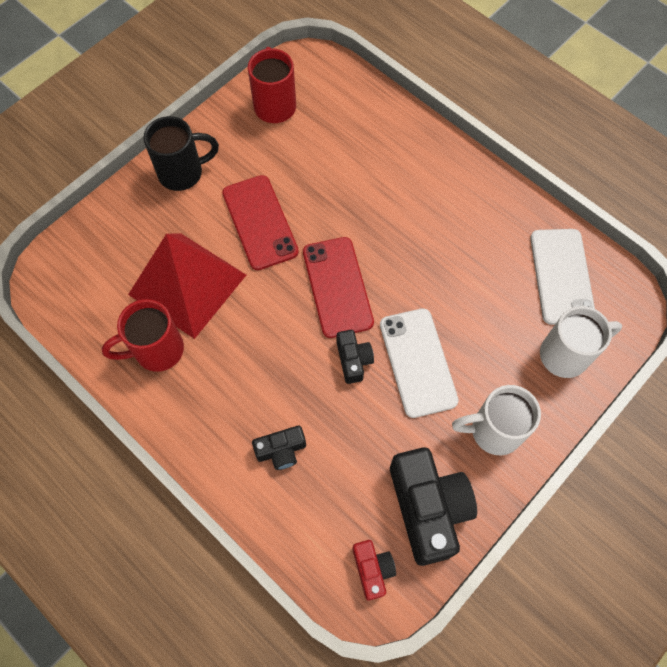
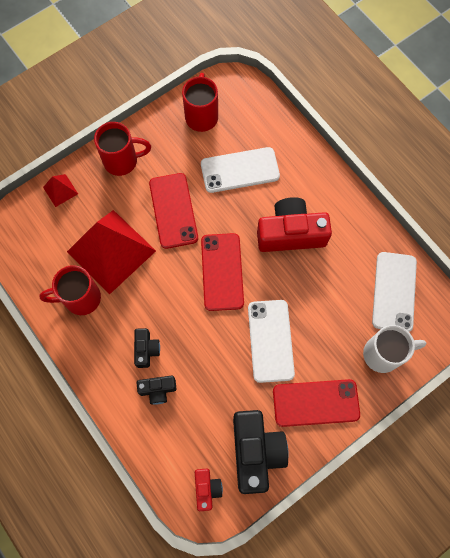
camera: 10 degrees right, 5 degrees up
black mug [143,116,219,191] -> red mug [94,122,151,176]
black camera [337,330,374,384] -> black camera moved to [134,328,160,368]
white mug [452,385,541,455] -> red phone [273,379,360,427]
none -> red pyramid [43,174,78,207]
none -> white phone [201,147,280,193]
none -> red camera [257,197,332,252]

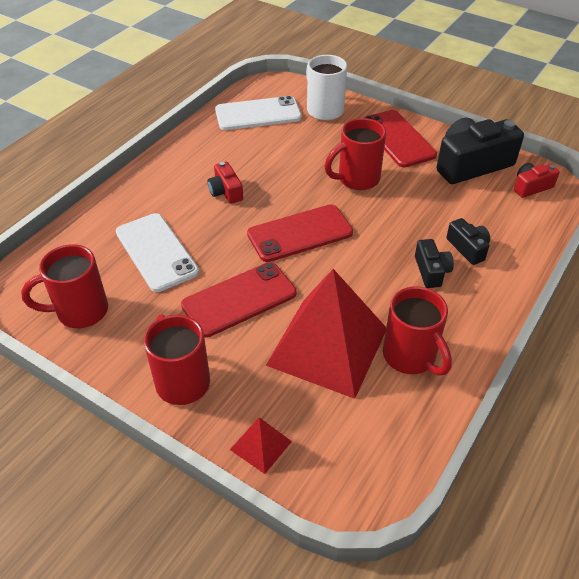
camera: 110 degrees left, 25 degrees down
black camera [134,328,160,368] -> black camera turned 105 degrees clockwise [415,239,454,288]
white phone [248,300,295,383] -> red mug [324,118,386,190]
red camera [257,197,332,252] -> red camera [208,162,243,204], size x0.51

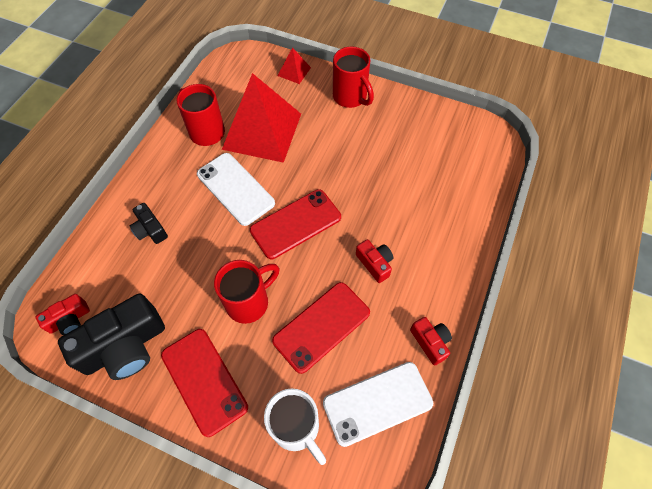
camera: 170 degrees right, 15 degrees up
red mug [21,244,108,328] -> none
white phone [116,213,199,292] -> white phone moved to [197,153,275,226]
red phone [181,262,297,337] -> red phone moved to [272,282,370,374]
black camera [415,239,454,288] -> none
none -> red camera [410,317,452,365]

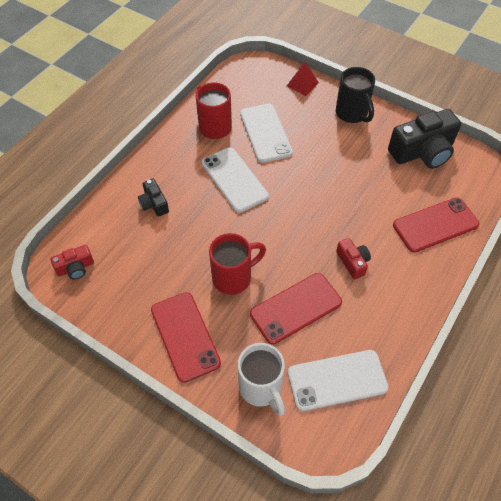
camera: 10 degrees right, 5 degrees down
black camera [58,293,165,380] -> black camera moved to [388,109,461,169]
red pyramid [222,73,301,163] -> white phone [240,104,293,163]
red phone [250,189,341,259] -> red phone moved to [393,197,480,253]
red mug [333,47,374,108] -> black mug [336,67,375,123]
red camera [410,317,452,365] -> none

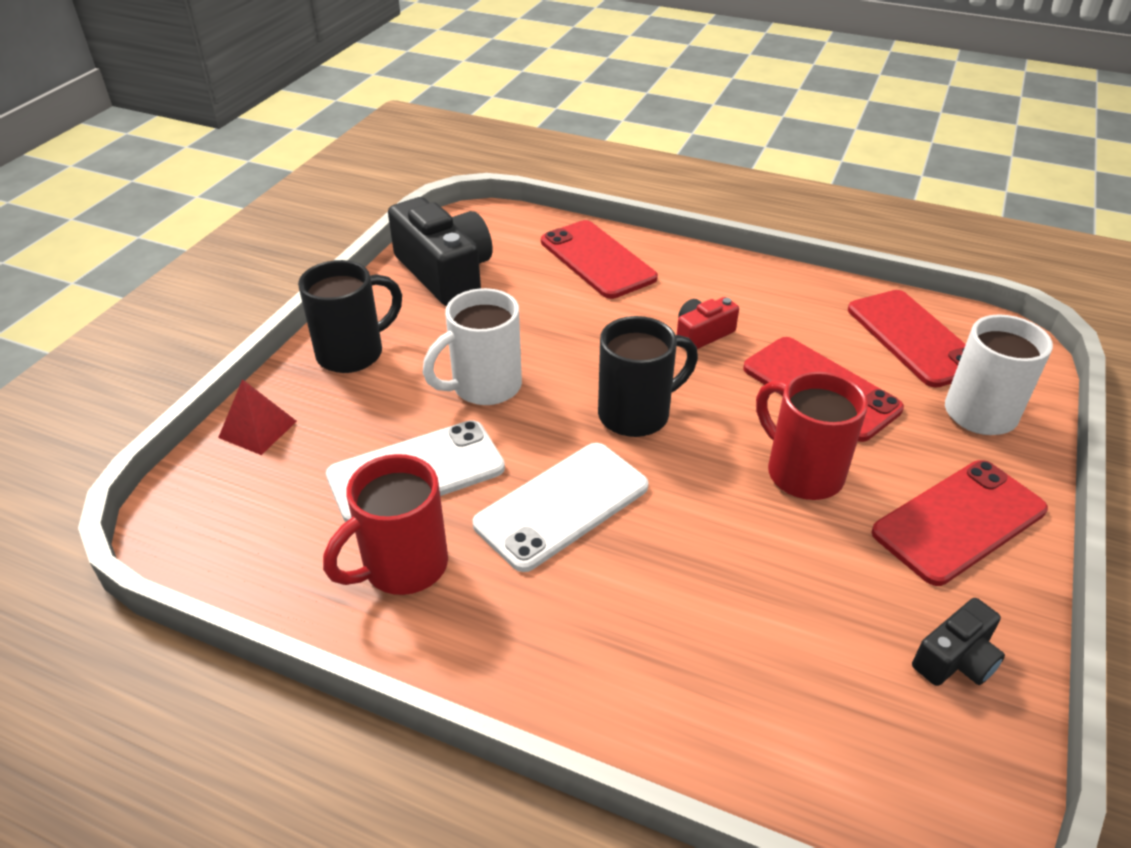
camera: 100 degrees left, 15 degrees down
red camera [51,245,94,279] -> none
black camera [138,179,169,217] -> black camera moved to [912,598,1005,686]
white phone [288,350,388,411] -> red phone [848,290,966,388]
none -> white mug [423,288,522,405]
none -> black mug [598,316,698,437]

